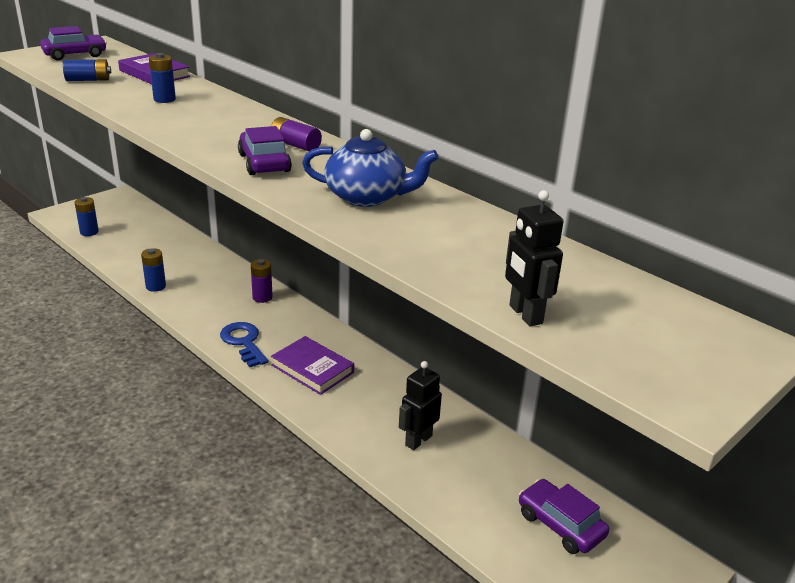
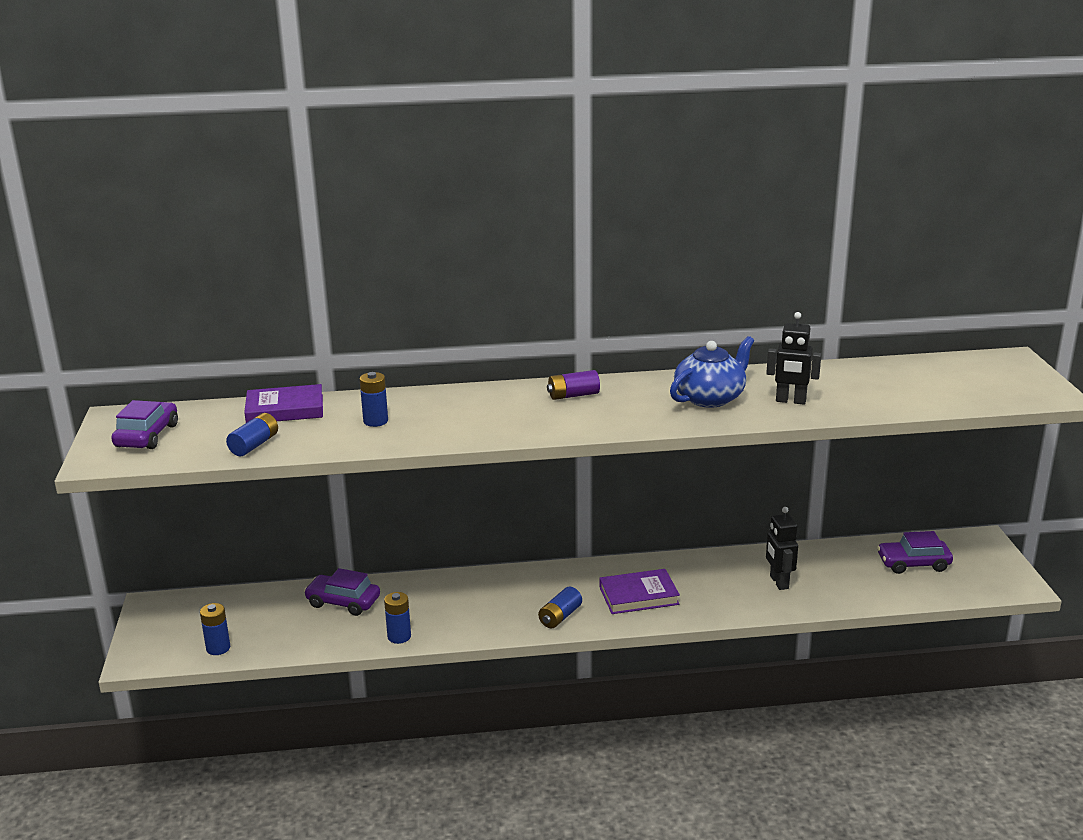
camera: 50 degrees left, 5 degrees down
blue key [220,322,268,367] -> blue battery [538,587,582,628]
purple car [238,126,292,175] -> purple car moved to [304,568,380,616]
purple battery [251,259,273,303] -> none
black robot [505,190,564,327] -> black robot moved to [766,312,821,405]

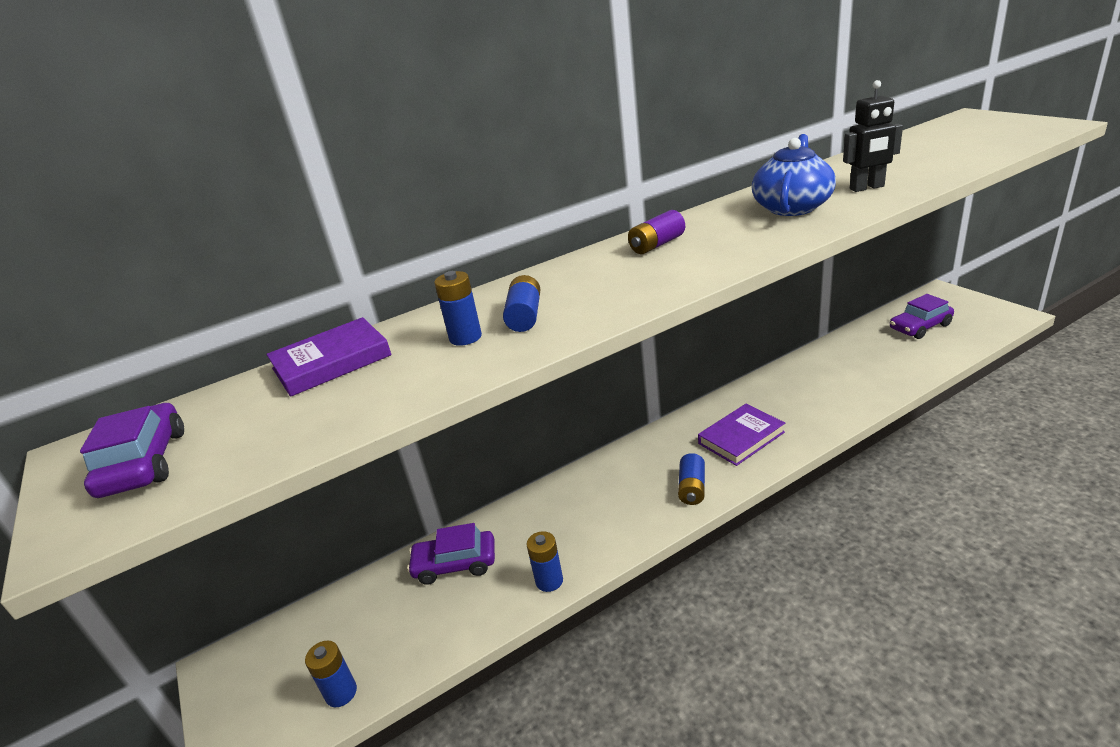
camera: 20 degrees left, 5 degrees up
blue battery [226,413,278,456] -> blue battery moved to [503,275,540,332]
black robot [766,507,798,590] -> none

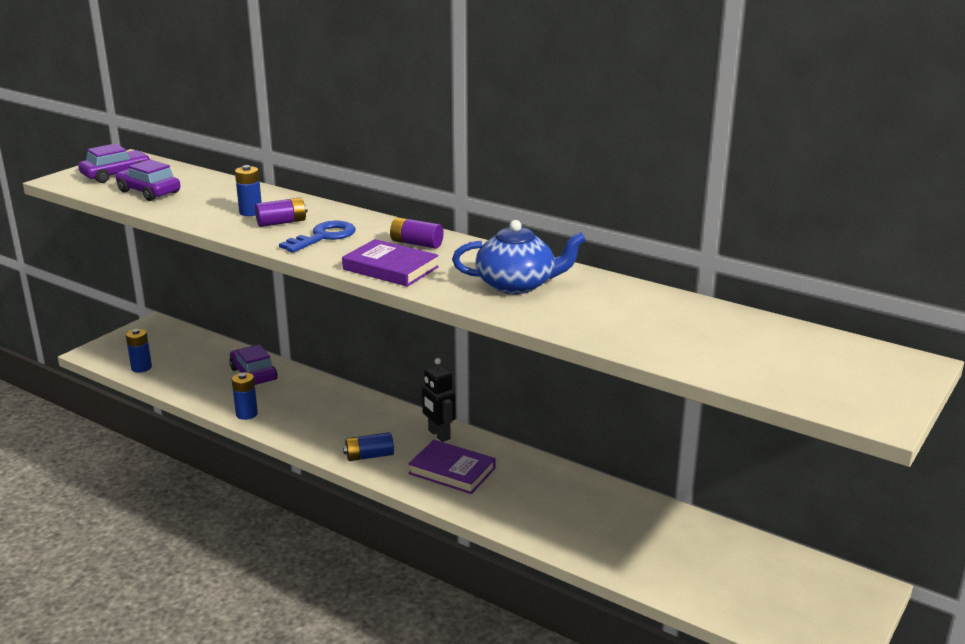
camera: 60 degrees right, 5 degrees down
purple book [266,317,391,397] -> purple book moved to [342,239,439,287]
blue battery [503,275,540,332] -> purple battery [255,198,308,227]
black robot [843,80,903,192] -> black robot moved to [422,358,456,442]
purple car [890,294,954,339] -> purple car moved to [116,159,180,201]
none -> blue key [279,221,355,253]

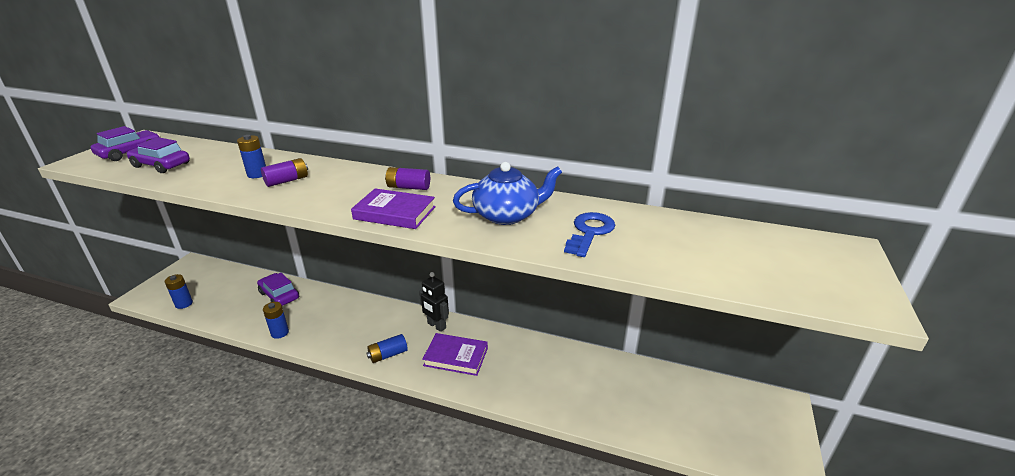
camera: 15 degrees left, 5 degrees up
blue key [279,221,355,253] -> blue key moved to [564,212,615,257]

